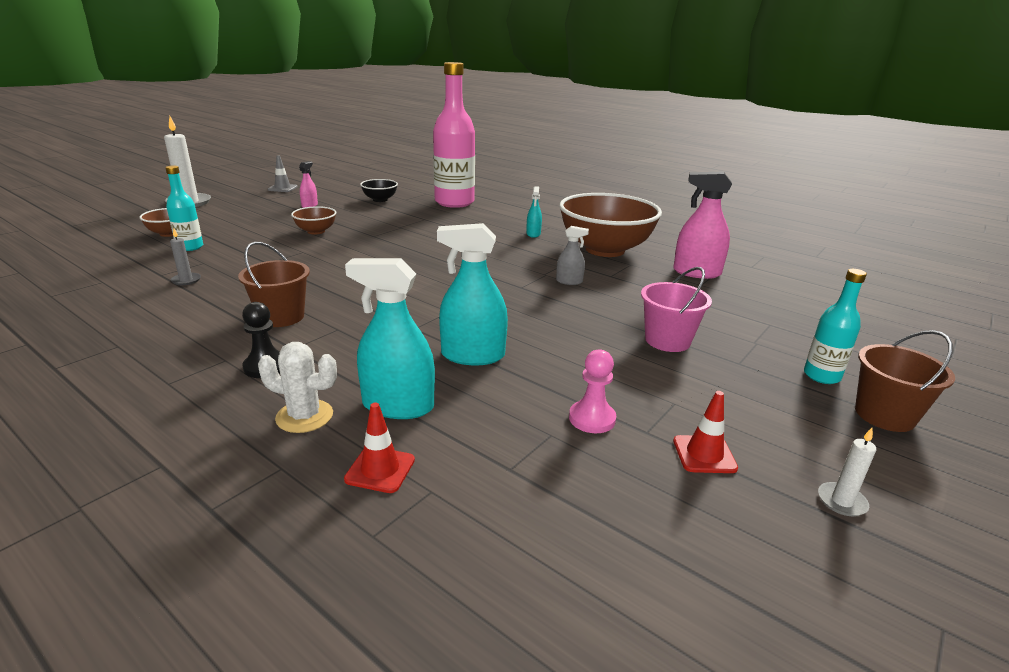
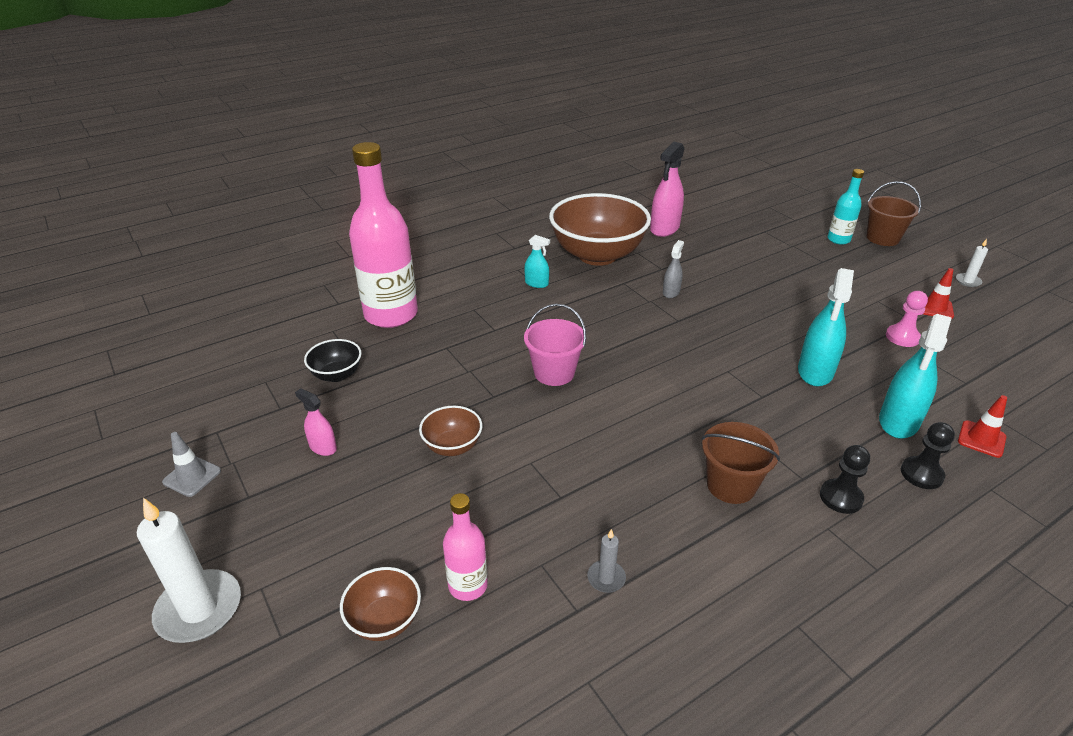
camera: 70 degrees left, 10 degrees up
turquoise bottle [165,165,203,251] -> pink bottle [443,493,488,601]
white cactus [258,342,337,433] -> black pawn [901,422,955,489]
pink bucket [641,267,712,352] -> pink bucket moved to [524,304,586,386]

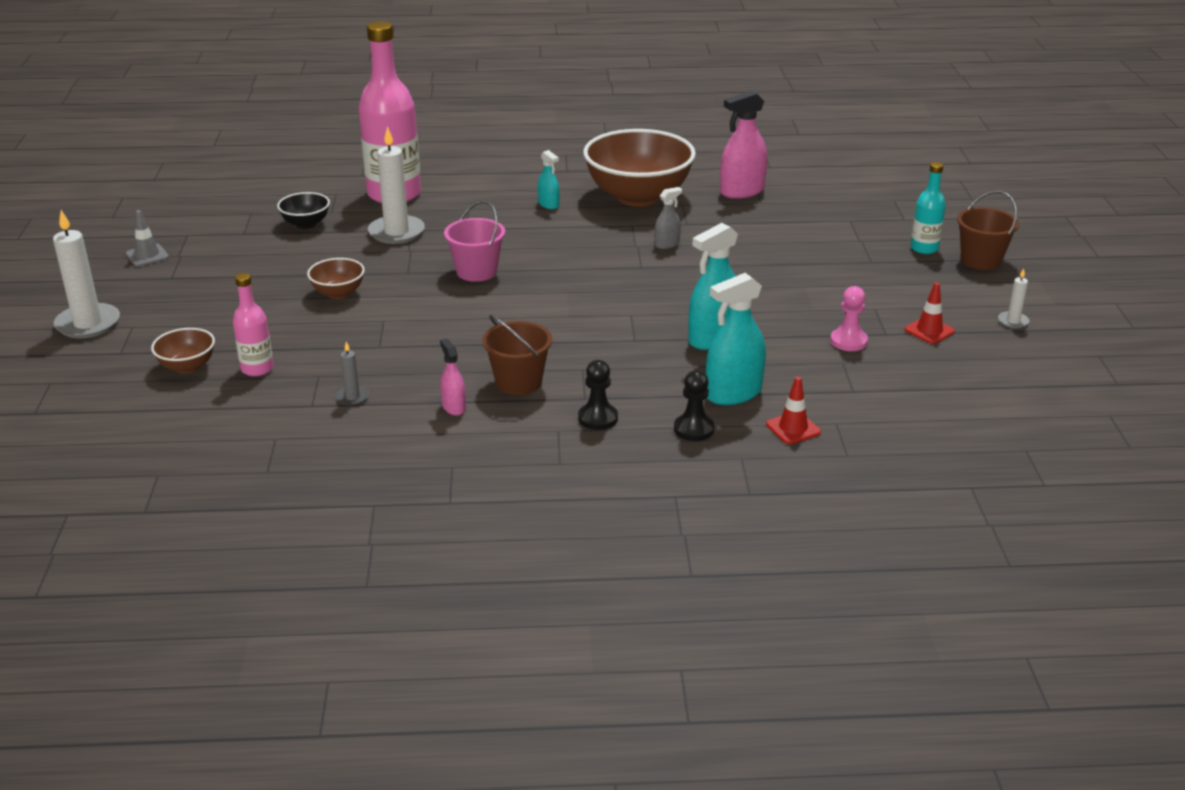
camera: 30 degrees right, 5 degrees down
pink spray bottle [295,388,337,456] -> pink spray bottle moved to [440,339,466,415]
none -> white candle [368,126,425,244]

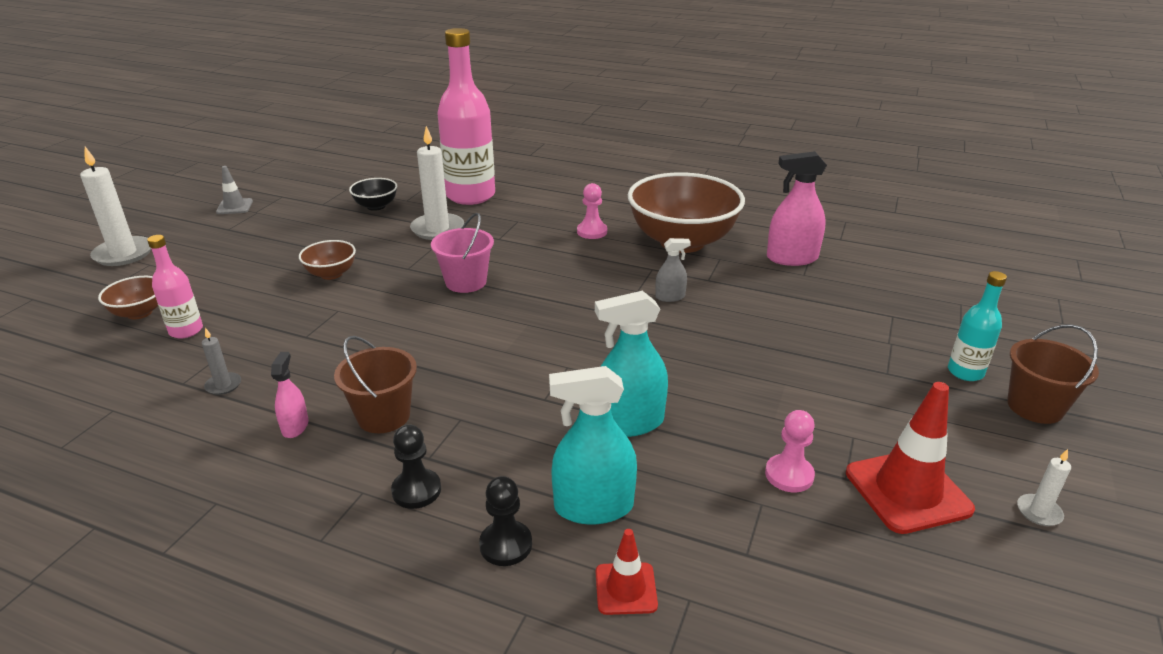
camera: 25 degrees right, 0 degrees up
turquoise spray bottle [538,150,560,209] -> pink pawn [577,183,607,239]
red traffic cone [904,282,955,344] -> red traffic cone [846,382,975,534], size x1.83

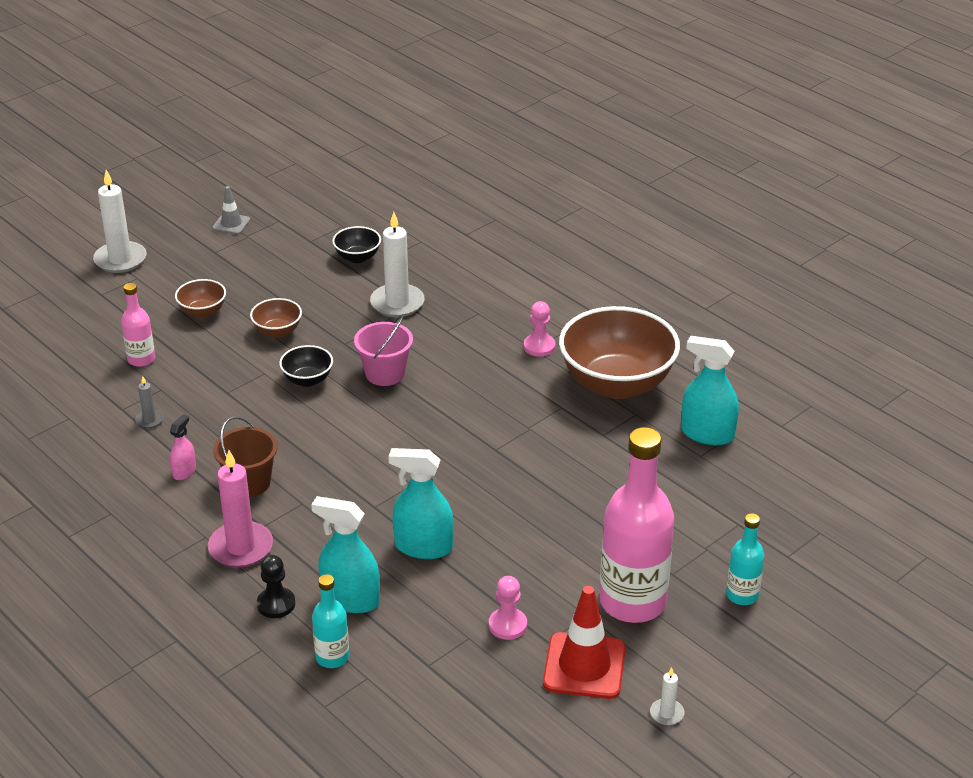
camera: 25 degrees right, 5 degrees up
brown bowl [98,276,158,320] -> brown bowl moved to [175,279,226,318]
black pawn [391,424,441,509] -> pink candle [208,450,273,568]
pink bottle [437,28,495,205] -> pink bottle moved to [599,427,674,623]
red traffic cone [596,529,658,615] -> turquoise bottle [312,574,350,668]
grey spray bottle [655,238,691,302] -> none
pink spray bottle [767,151,827,266] -> turquoise spray bottle [681,336,739,445]
brown bucket [1007,324,1099,424] -> none
none -> black bowl [279,345,333,387]

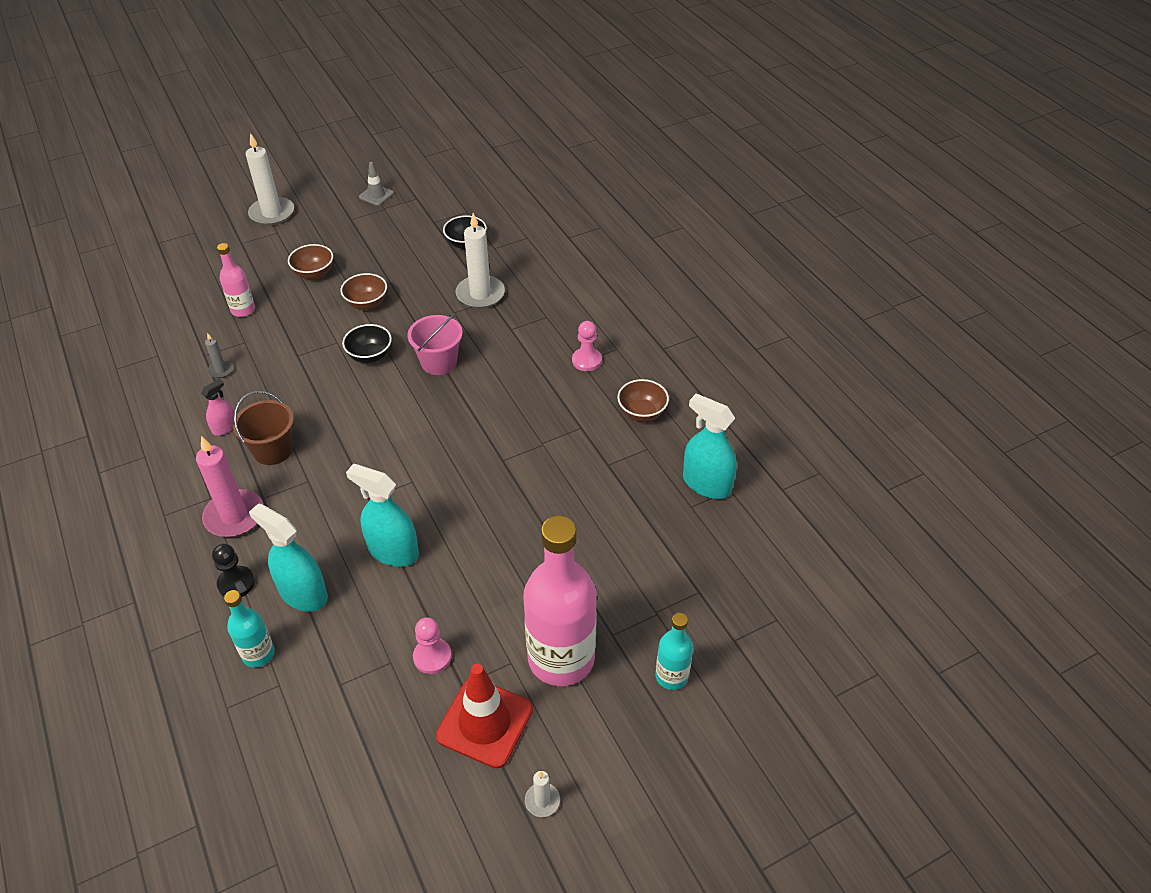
camera: 15 degrees right, 10 degrees up
brown bowl [559,306,680,399] -> brown bowl [617,379,669,422], size x0.45

